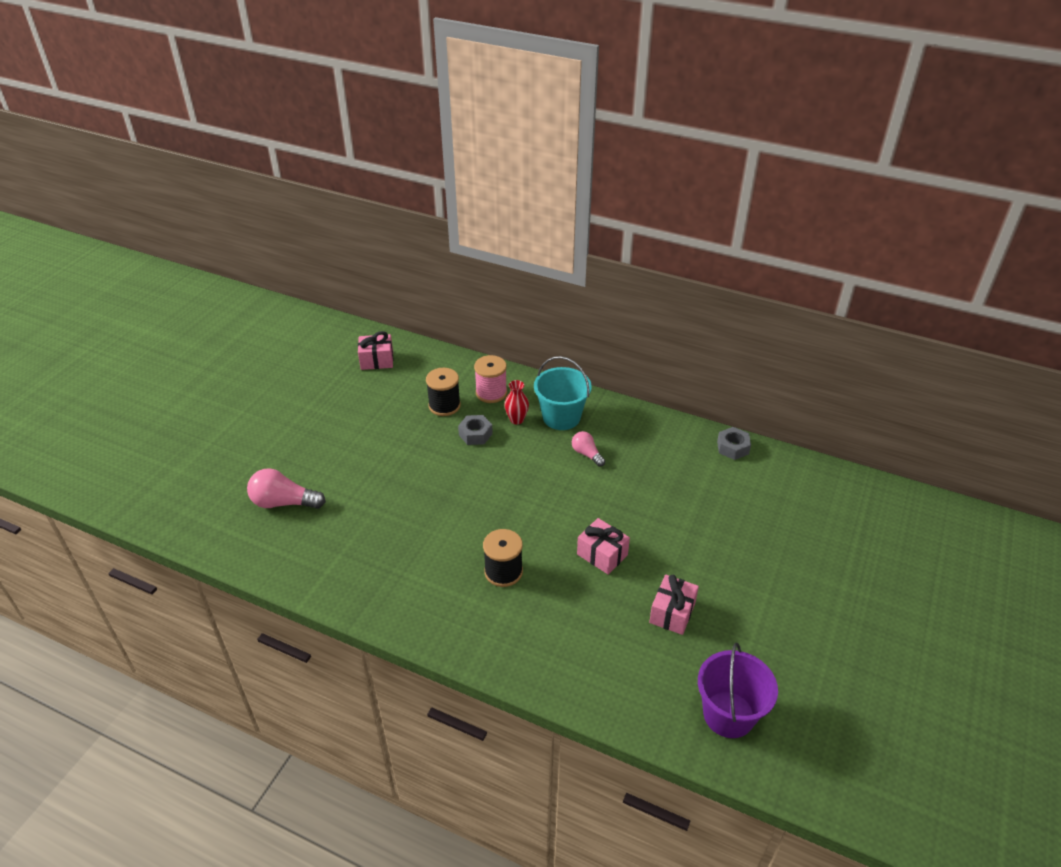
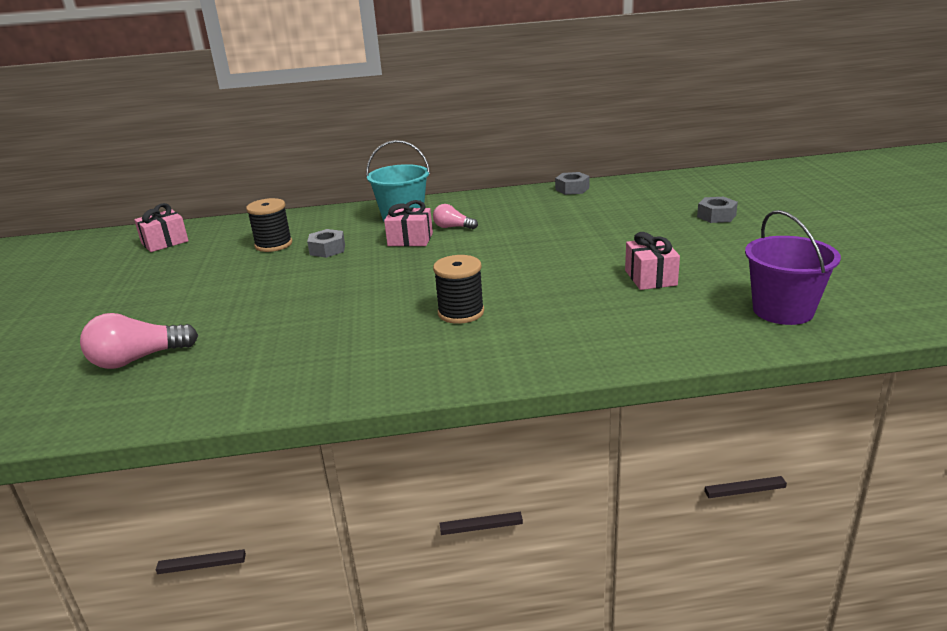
camera: 30 degrees left, 15 degrees down
pink spool [474,355,507,403] -> none
red vase [504,380,529,425] -> none
pink gift [577,518,630,575] -> pink gift moved to [384,200,433,246]
none -> grey nut [697,197,738,223]

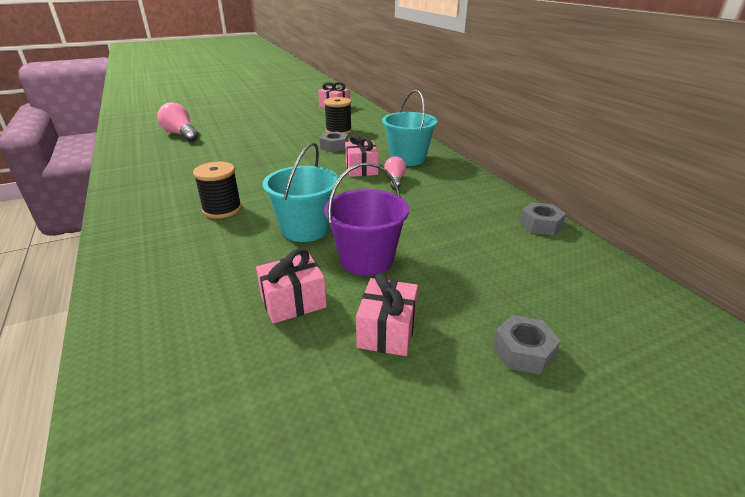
camera: 70 degrees right, 5 degrees up
purple bucket [745,210,841,325] -> purple bucket moved to [324,162,409,276]
none -> turquoise bucket [263,142,339,242]
none -> pink gift [356,273,418,356]

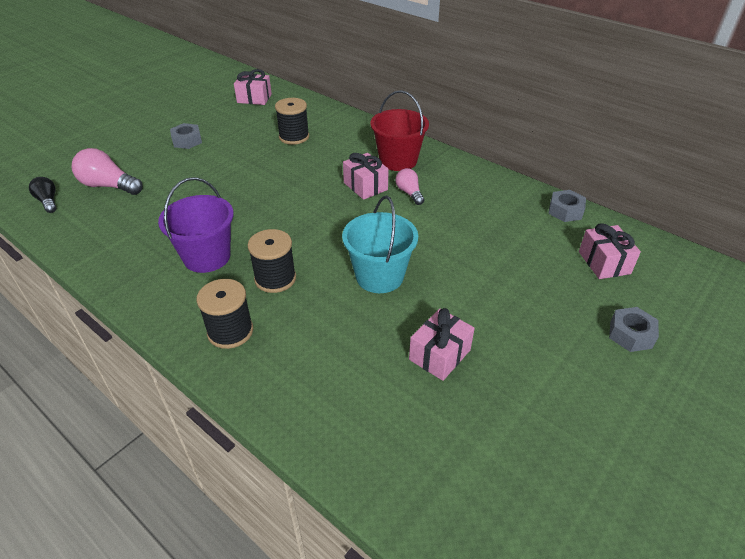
camera: 25 degrees left, 10 degrees up
grey nut [320,131,348,152] -> grey nut moved to [170,123,202,149]
purple bucket [324,162,409,276] -> purple bucket moved to [158,177,234,273]
pink gift [356,273,418,356] -> pink gift moved to [579,223,641,279]
turquoise bucket [382,90,437,166] -> red bucket [370,90,429,171]
none -> black light bulb [29,177,56,213]
none -> black spool [196,279,253,349]

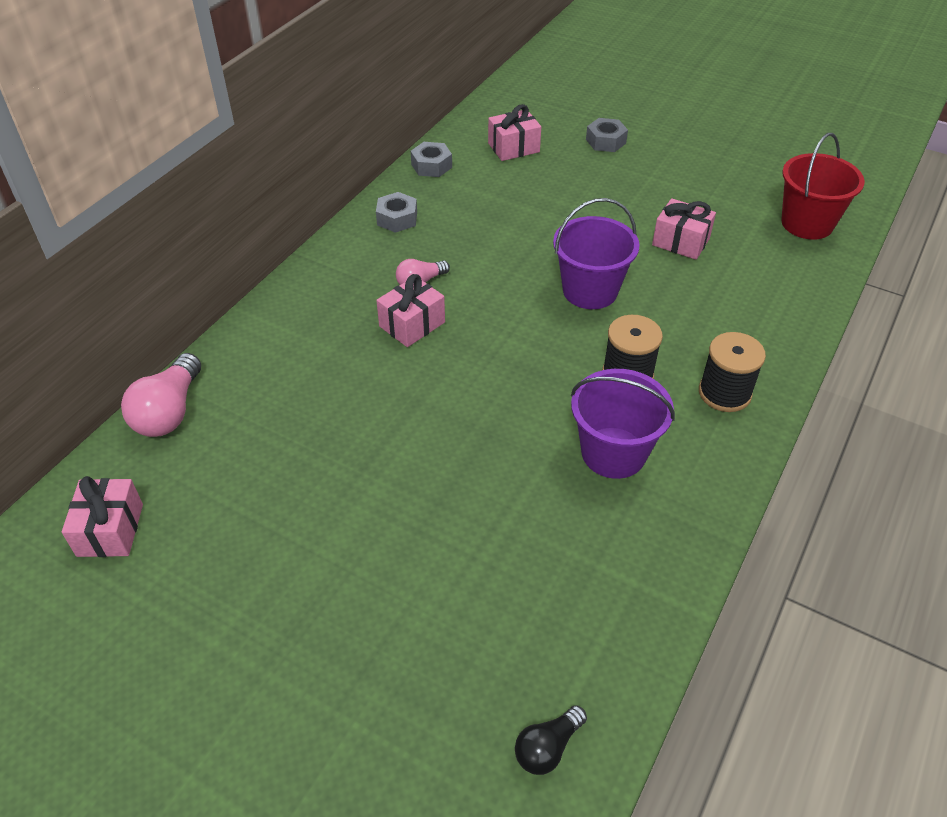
camera: 100 degrees left, 5 degrees up
pink light bulb [72,148,143,195] -> pink light bulb moved to [121,353,201,437]
grey nut [170,123,202,149] -> grey nut moved to [376,192,417,233]
black spool [275,98,309,145] -> none
turquoise bucket [342,196,418,293] -> purple bucket [553,198,640,309]
red bucket [370,90,429,171] -> red bucket moved to [781,133,865,240]

